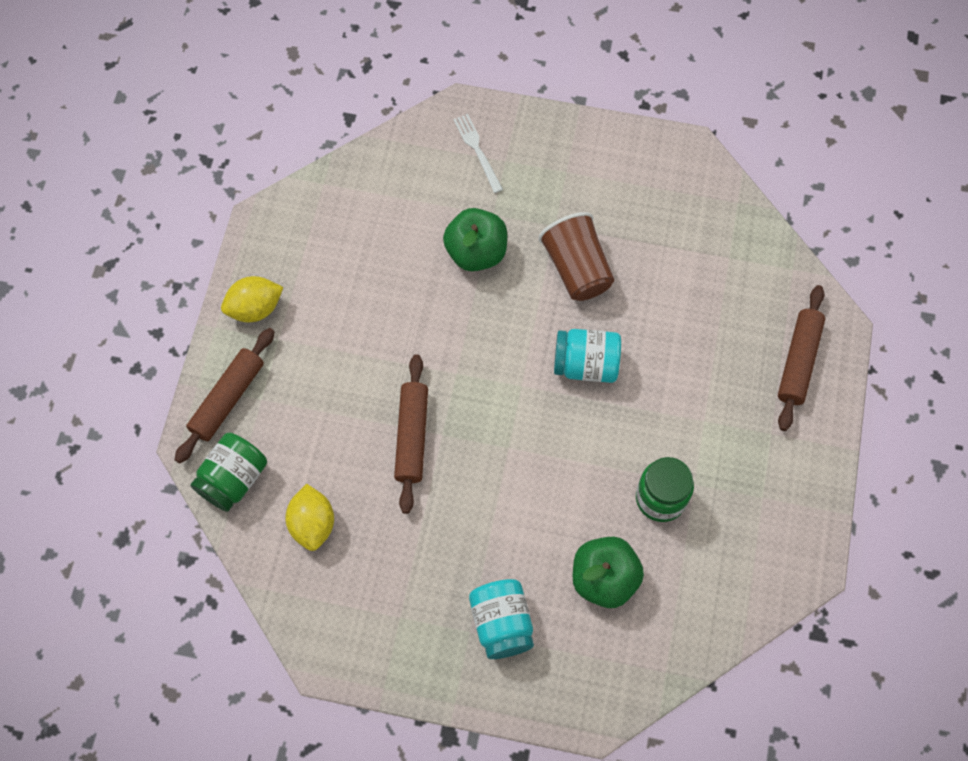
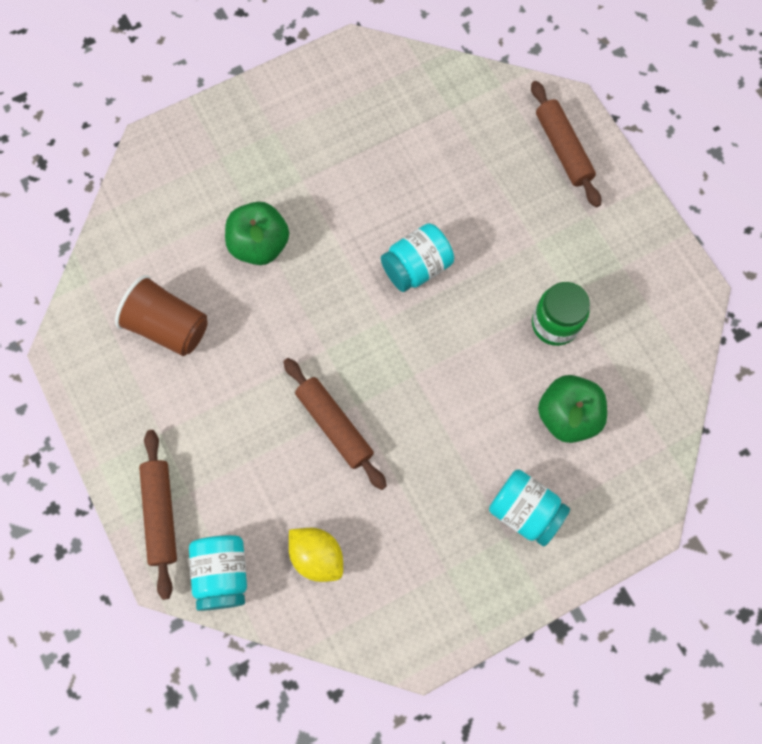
camera: 40 degrees left, 5 degrees up
green jar [191,433,267,512] -> turquoise jar [189,535,247,611]
yellow lemon [221,276,284,322] -> none
white fork [453,114,503,193] -> none
brown cup [538,212,614,301] -> brown cup moved to [115,275,208,356]

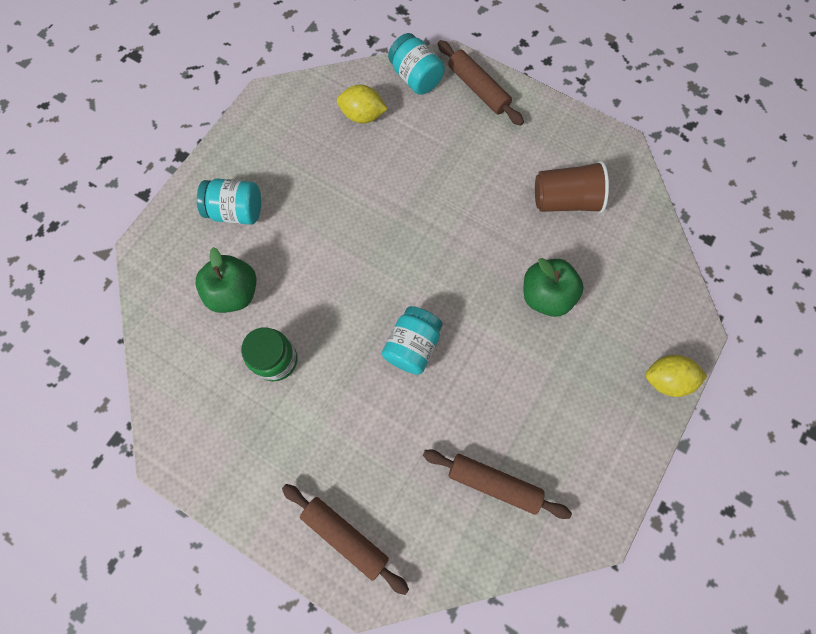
camera: 150 degrees right, 0 degrees up
brown rolling pin [283,358,387,490] -> brown rolling pin moved to [423,450,572,519]
none -> yellow lemon [646,355,707,397]

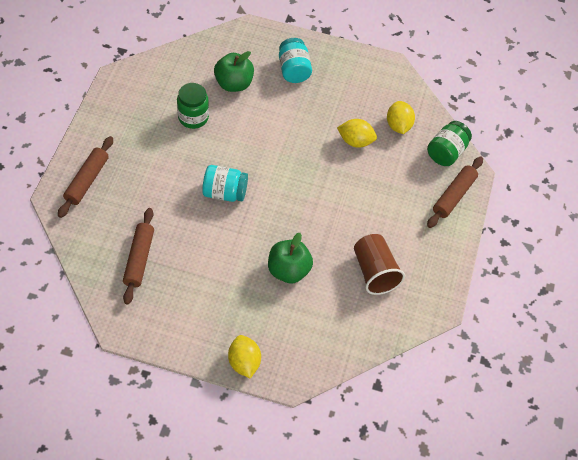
camera: 70 degrees right, 15 degrees down
turquoise jar [388,33,445,95] -> green jar [427,121,472,166]
none -> yellow lemon [337,119,377,148]

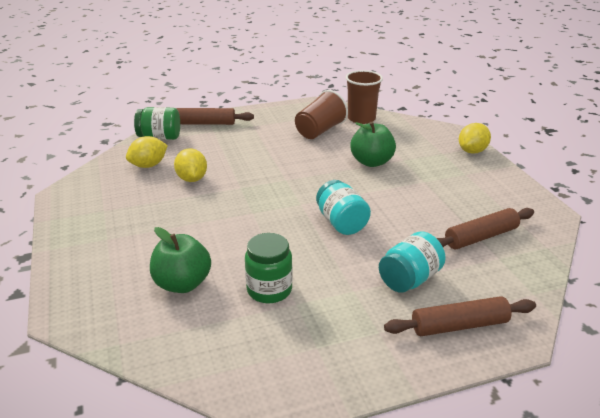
camera: 120 degrees left, 25 degrees down
turquoise jar [279,38,312,83] -> turquoise jar moved to [379,231,446,293]
none -> brown cup [345,70,383,124]

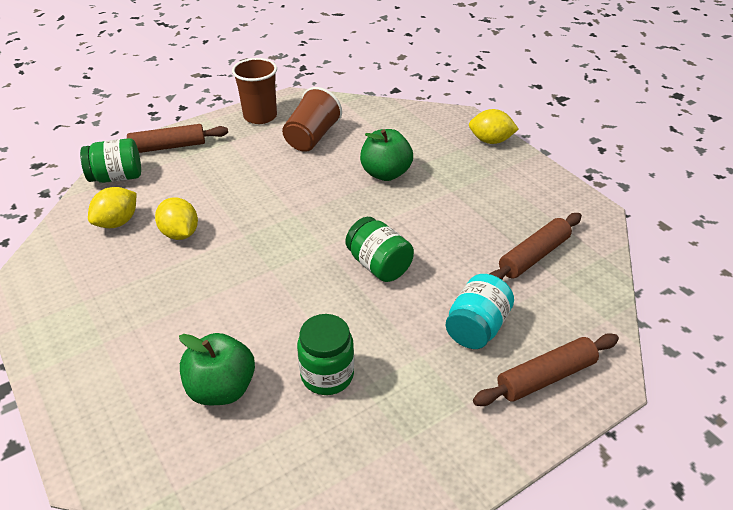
camera: 15 degrees left, 10 degrees up
turquoise jar [316,180,371,235] -> green jar [345,217,414,282]
brown cup [345,70,383,124] -> brown cup moved to [232,58,277,124]
yellow lemon [459,123,491,154] -> yellow lemon turned 75 degrees clockwise [469,109,519,144]

